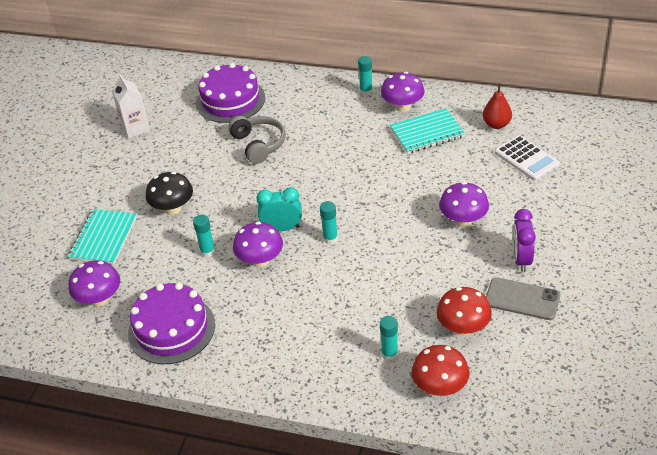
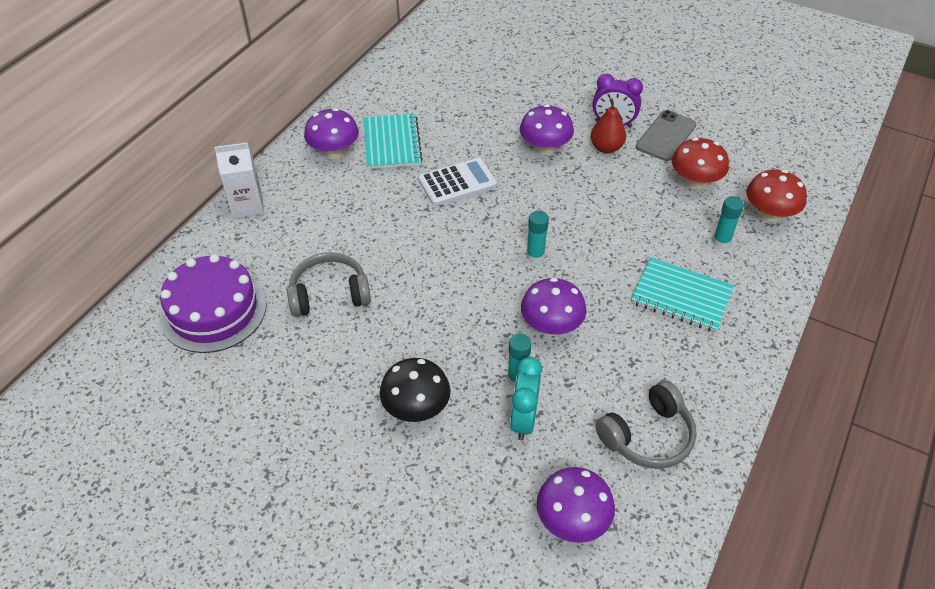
camera: 80 degrees left, 5 degrees up
turquoise notebook [68,209,137,265] -> turquoise notebook moved to [631,257,734,332]
white carton [112,74,150,139] -> white carton moved to [214,142,264,219]
purple cake [128,283,215,364] -> grey headphones [595,380,697,469]
turquoise clock [256,187,302,231] -> turquoise clock moved to [510,357,542,440]
turquoise glue stick [358,56,373,96] -> none
red pear [482,83,512,129] -> red pear moved to [591,98,626,153]
white calculator [495,135,560,181] -> white calculator moved to [418,158,497,206]

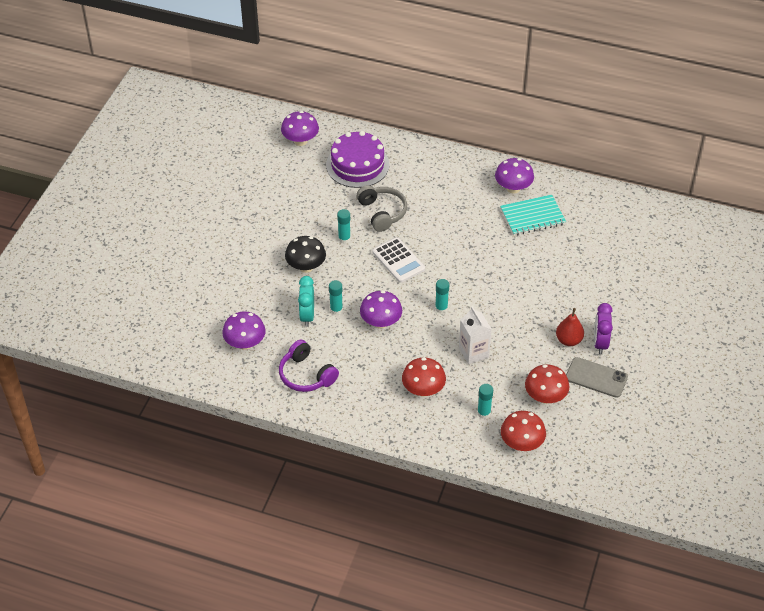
camera: 80 degrees right, 0 degrees up
white carton [214,142,264,219] -> white carton moved to [459,306,492,364]
white calculator [418,158,497,206] -> white calculator moved to [372,237,425,283]
turquoise clock [510,357,542,440] -> turquoise clock turned 90 degrees counterclockwise [298,276,314,327]
purple mushroom [520,104,574,155] -> purple mushroom moved to [281,111,319,146]
grey headphones [595,380,697,469] -> purple headphones [279,340,339,392]
turquoise notebook [631,257,734,332] -> red mushroom [402,357,446,397]
none -> turquoise glue stick [337,209,351,244]

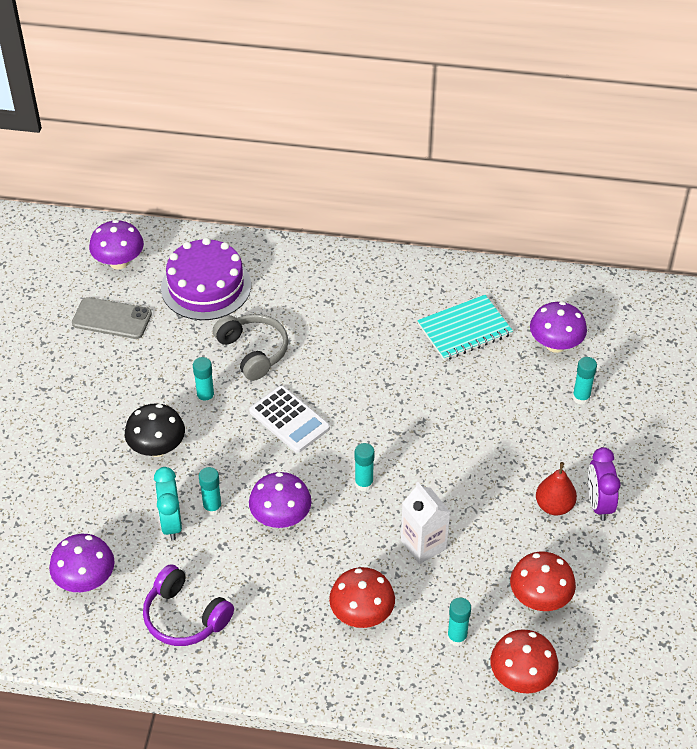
camera: 10 degrees left, 0 degrees up
purple mushroom [495,158,534,194] -> purple mushroom moved to [530,302,587,353]
grey phone [566,357,628,398] -> grey phone moved to [72,297,152,339]
none -> turquoise glue stick [572,357,597,405]

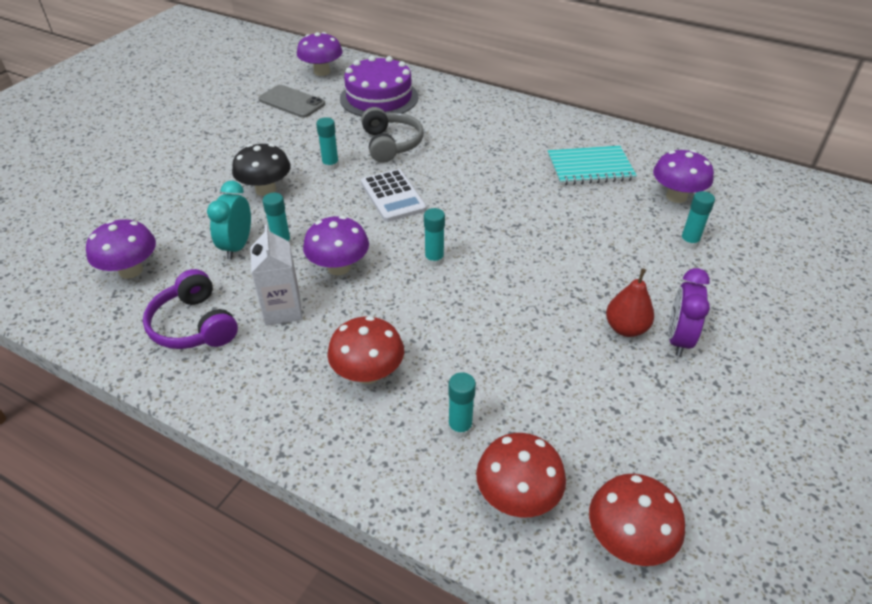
camera: 20 degrees right, 5 degrees down
white carton [401,482,450,564] -> white carton moved to [250,225,303,325]
red mushroom [510,551,576,611] -> red mushroom moved to [589,474,685,566]

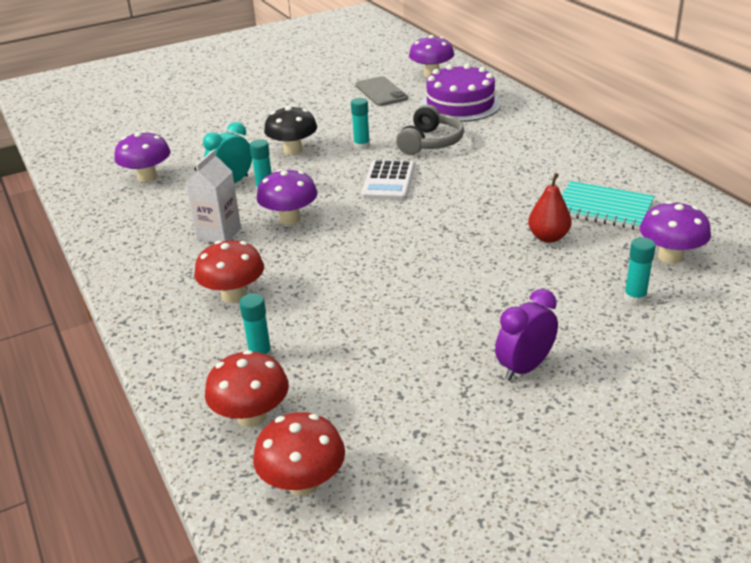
camera: 35 degrees right, 10 degrees down
purple headphones [143,269,238,349] -> none
turquoise glue stick [424,208,445,267] -> none
red pear [606,268,654,337] -> red pear moved to [528,173,572,243]

